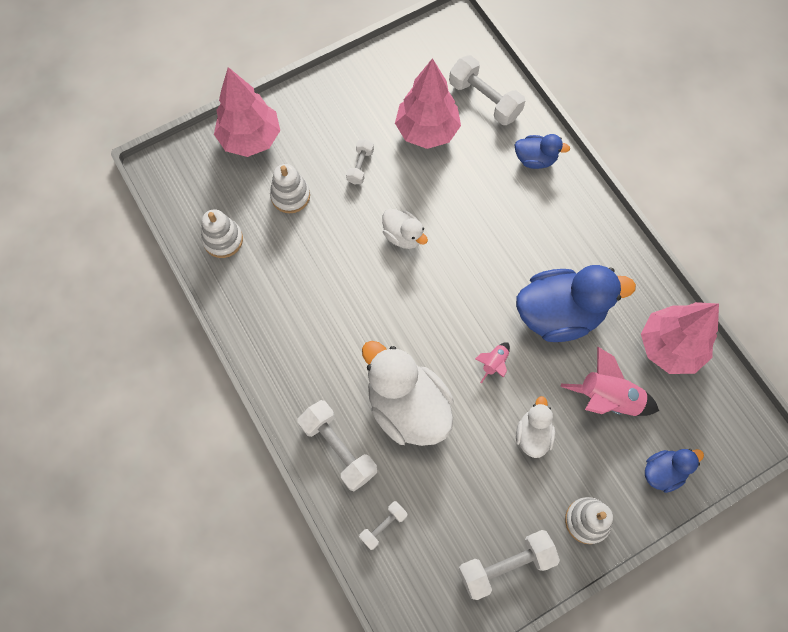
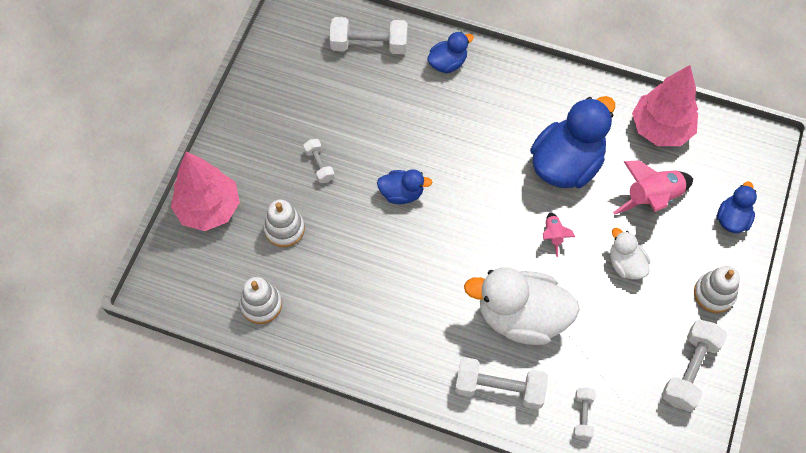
camera: 40 degrees left, 5 degrees down
white duck [382,209,428,249] -> blue duck [377,169,432,204]
pink tree [395,58,461,149] -> none

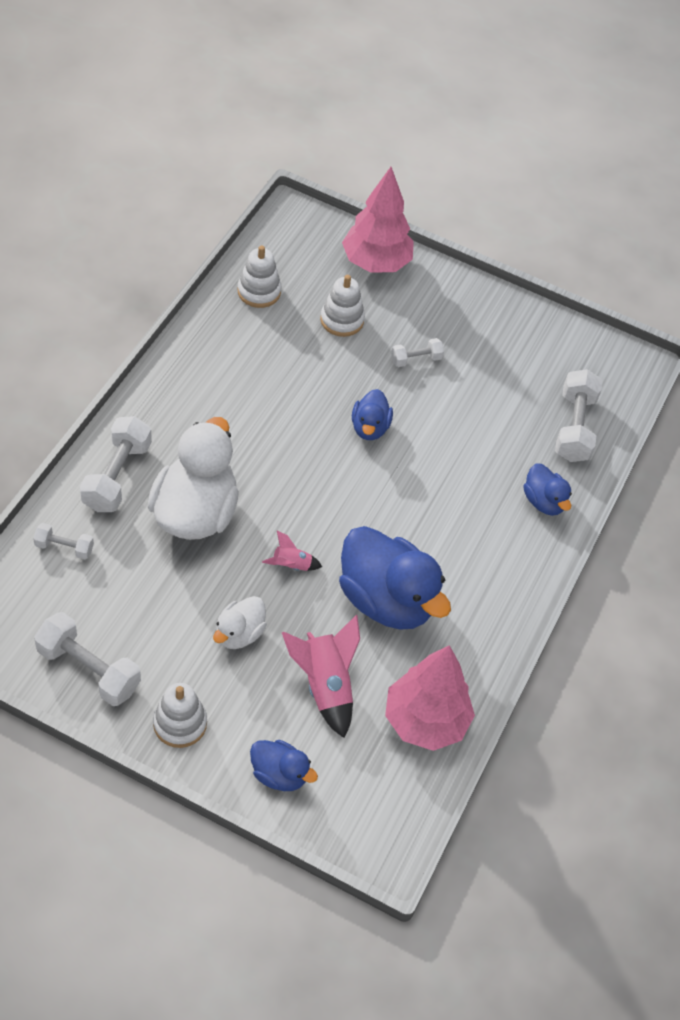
camera: 90 degrees right, 10 degrees down
white duck [610,228,650,280] -> white duck turned 150 degrees clockwise [213,596,267,649]

